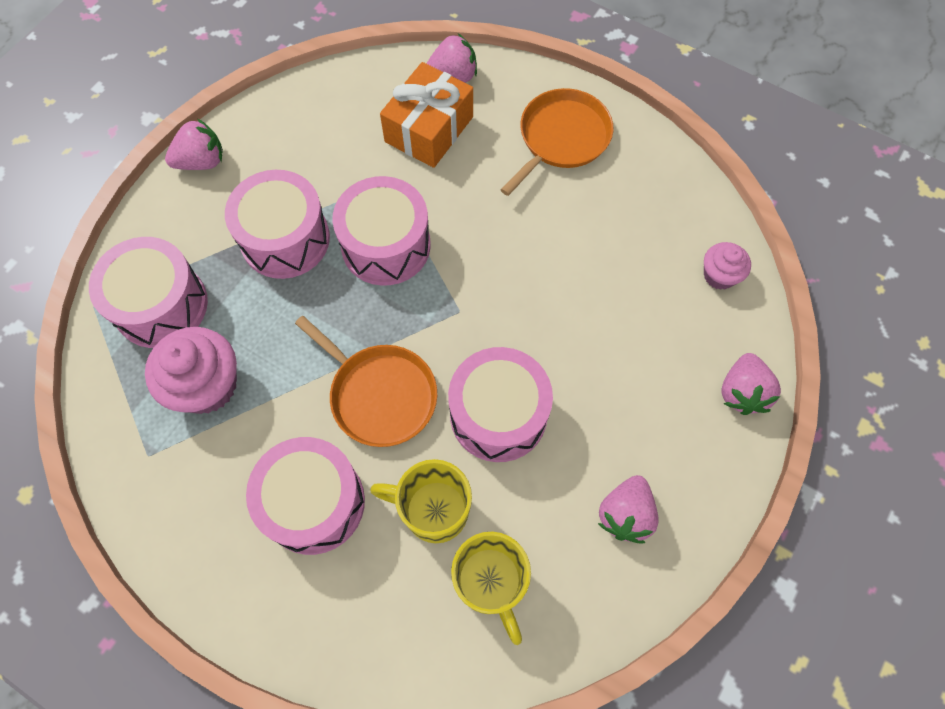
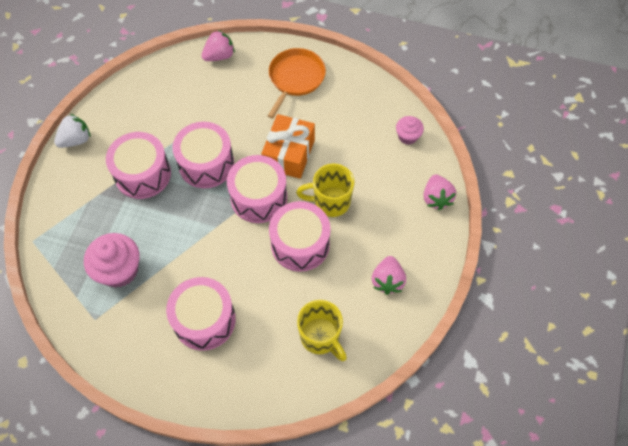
camera: 15 degrees left, 5 degrees down
pink drum [89,237,208,348] -> pink drum moved to [227,155,287,223]
pink strawberry [165,118,223,170] -> white strawberry [54,114,91,148]
orange pan [295,316,437,447] -> none
yellow mug [370,459,472,543] -> yellow mug moved to [296,164,354,217]
orange gift [380,62,473,168] -> orange gift moved to [261,114,315,179]

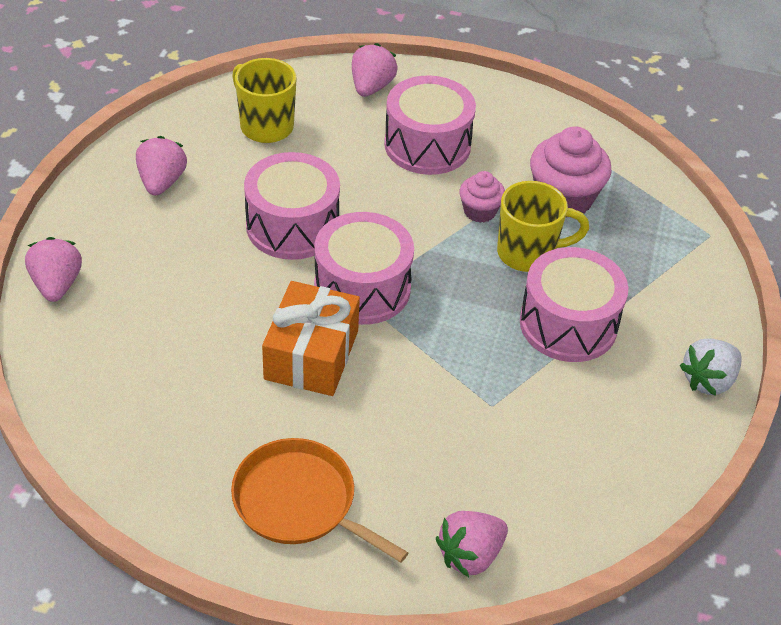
camera: 175 degrees right, 15 degrees down
pink drum [173,122,234,188] -> none
orange pan [268,48,326,118] -> orange pan turned 105 degrees clockwise [231,438,409,562]
yellow mug [296,164,354,217] -> yellow mug moved to [497,181,589,272]
pink cupcake [396,116,424,145] -> pink cupcake moved to [459,171,505,223]
none -> pink strawberry [352,43,397,97]

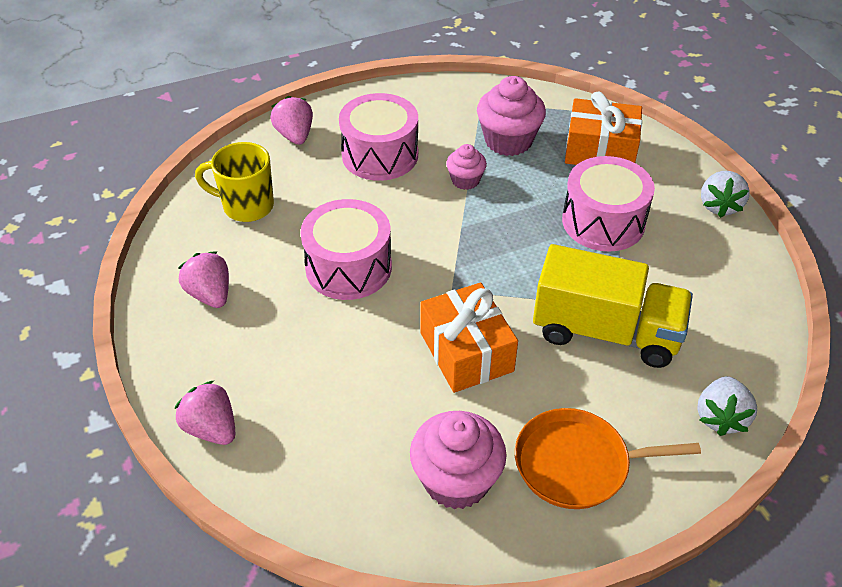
camera: 35 degrees left, 0 degrees up
pink drum [314,212,414,325] -> none
pink strawberry [436,511,508,577] -> white strawberry [697,376,757,436]
yellow mug [497,181,589,272] -> none
none -> pink cupcake [410,411,507,510]
none -> yellow truck [533,244,693,368]
none -> orange gift [565,92,642,165]

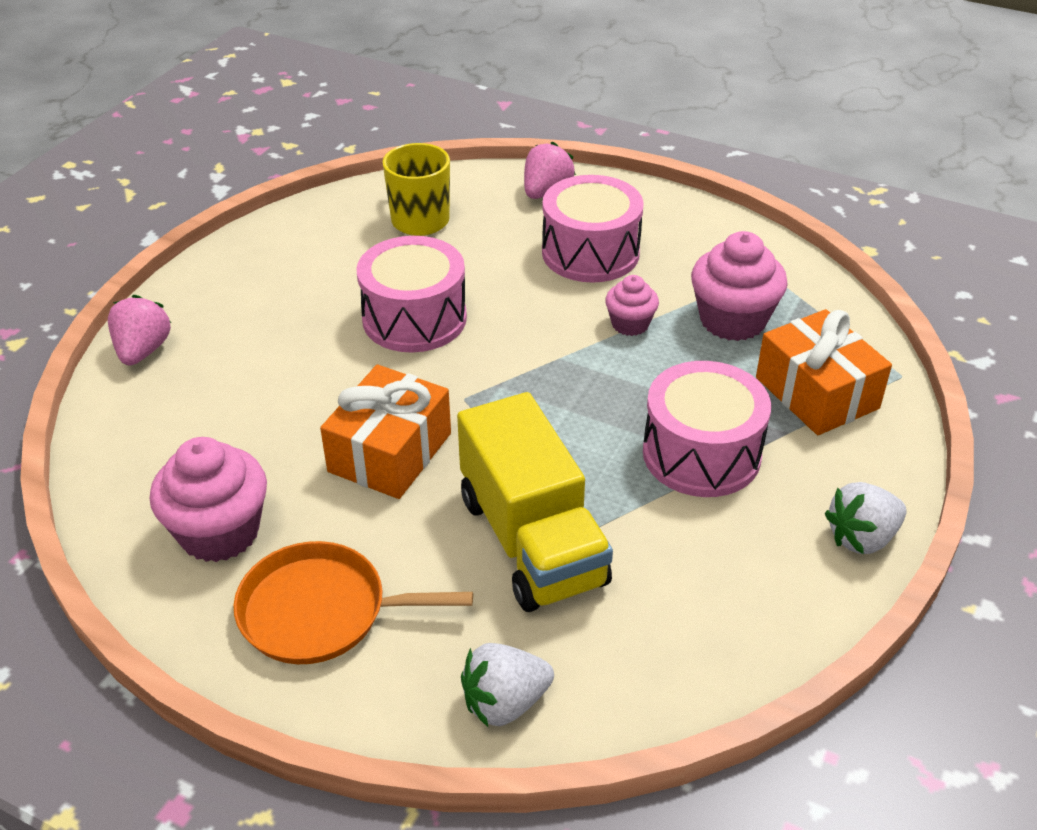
camera: 50 degrees right, 5 degrees down
pink strawberry [178,252,229,308] -> none
orange pan [515,408,701,509] -> orange pan turned 45 degrees counterclockwise [233,541,473,664]

